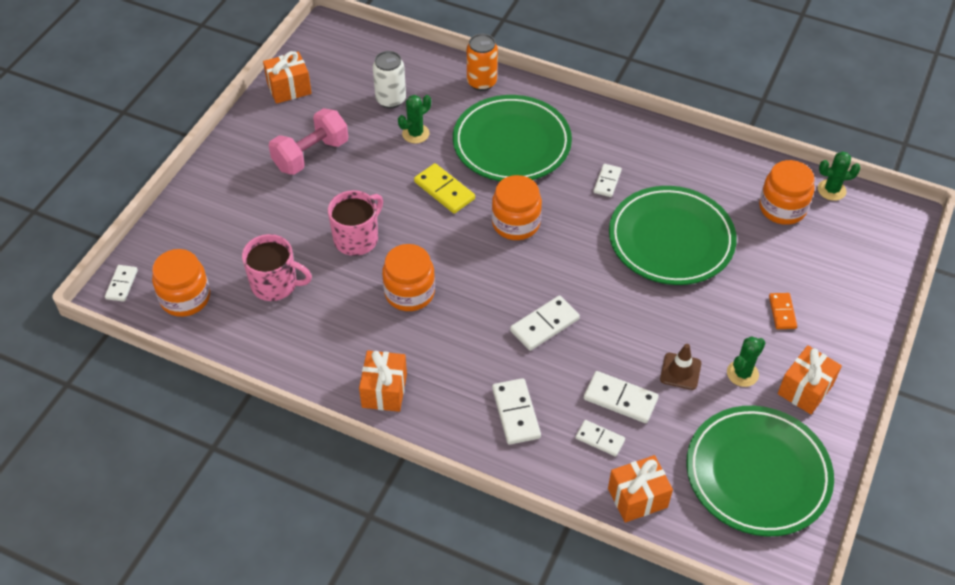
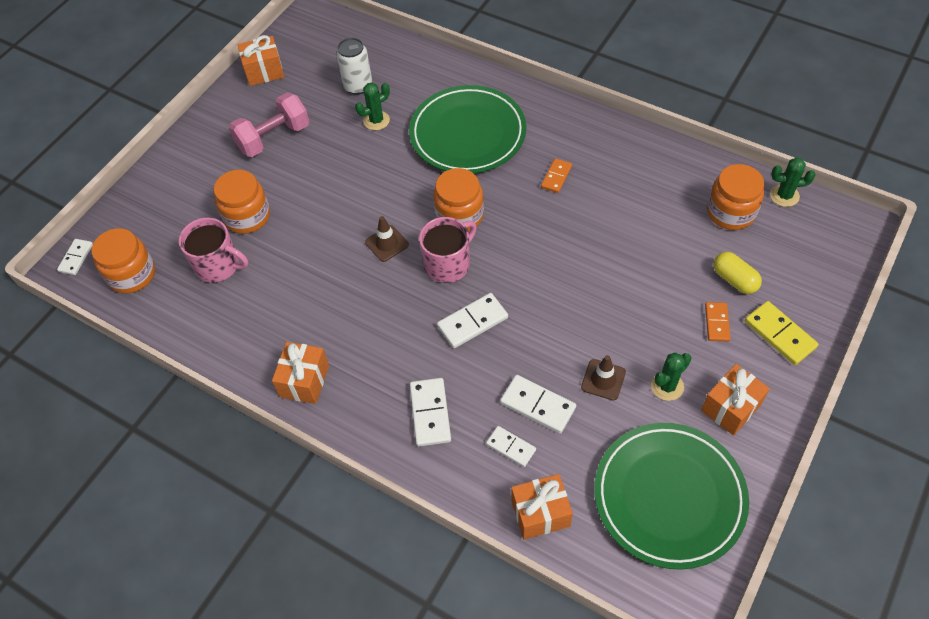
camera: 10 degrees right, 5 degrees up
pink mug [328,190,383,256] -> pink mug moved to [419,217,477,283]
orange jar [382,244,435,311] -> orange jar moved to [214,170,270,234]
yellow domino [414,163,475,214] -> yellow domino moved to [745,301,819,365]
orange can [467,34,498,91] -> none
white domino [593,164,622,197] -> orange domino [541,158,572,193]
green plate [609,186,737,285] -> none
none -> brown traffic cone [365,216,409,262]
none -> yellow capsule [713,252,762,294]

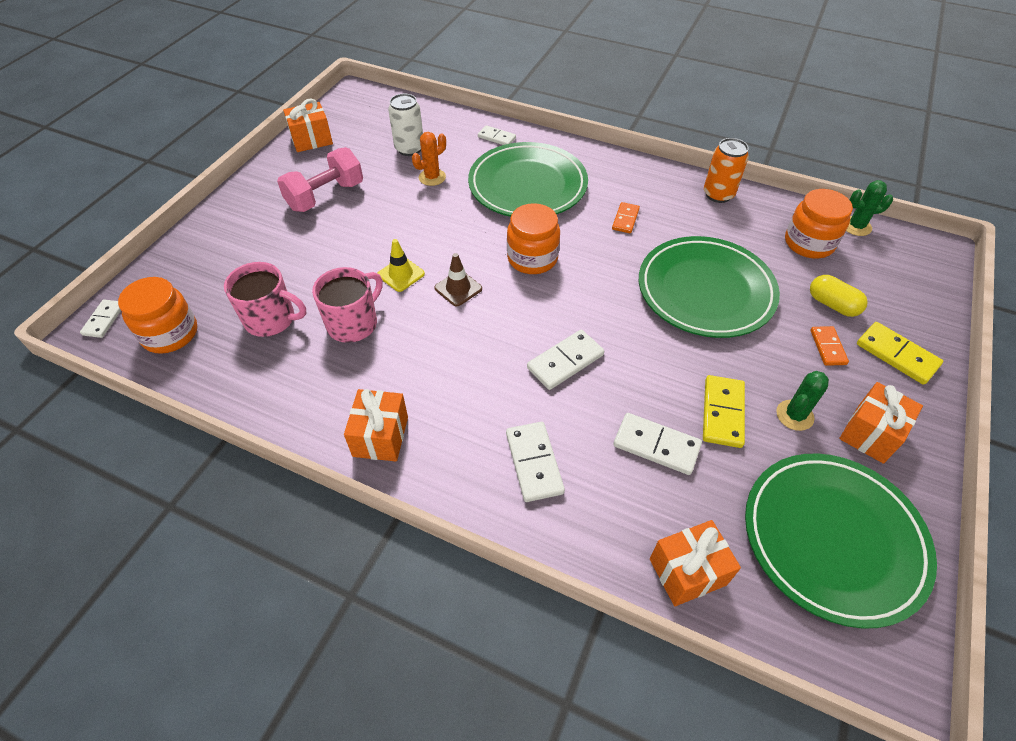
camera: 10 degrees left, 5 degrees down
orange jar [214,170,270,234] -> none
green cactus [355,82,390,130] -> orange cactus [412,132,446,186]
pink mug [419,217,477,283] -> pink mug moved to [312,267,383,343]
white domino [486,426,536,467] -> white domino moved to [478,125,516,145]
brown traffic cone [581,355,626,400] -> yellow domino [703,375,745,448]
none -> yellow traffic cone [377,239,425,292]
none -> green plate [639,236,780,338]
none -> orange can [704,138,749,203]

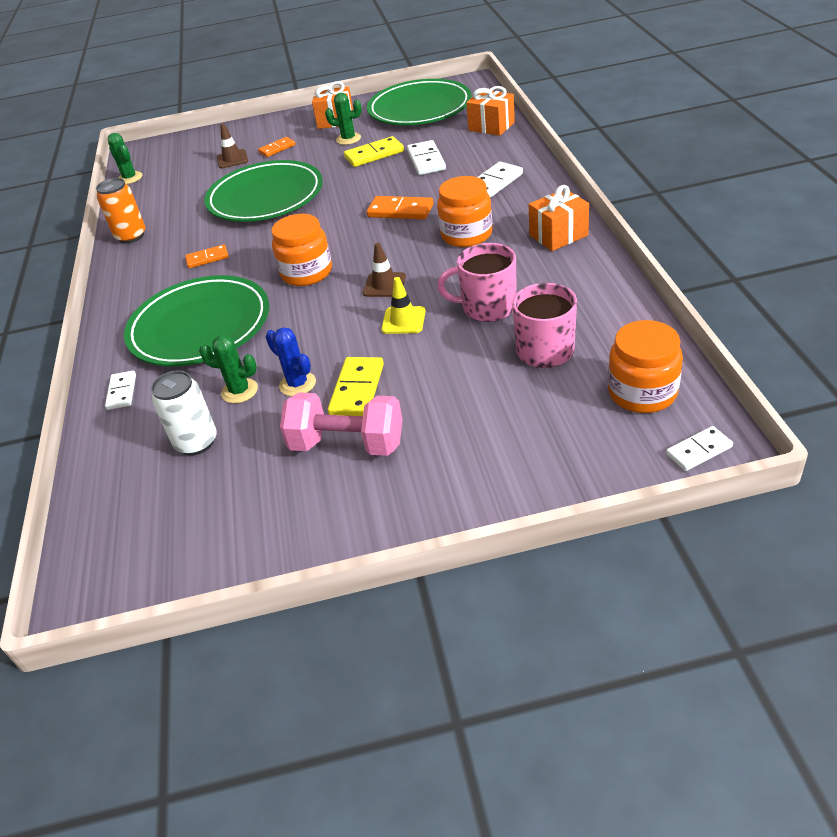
camera: 120 degrees left, 10 degrees down
orange gift [283,99,333,152] -> none
orange cactus [412,132,446,186] -> green cactus [199,335,258,403]
white domino [527,330,604,390] -> orange domino [367,196,434,219]
orange jar [785,189,853,258] -> orange jar moved to [437,176,492,247]
yellow capsule [810,275,868,317] -> brown traffic cone [217,123,248,169]
yellow domino [857,322,943,385] -> yellow domino moved to [328,357,384,416]
none -> blue cactus [266,327,316,396]

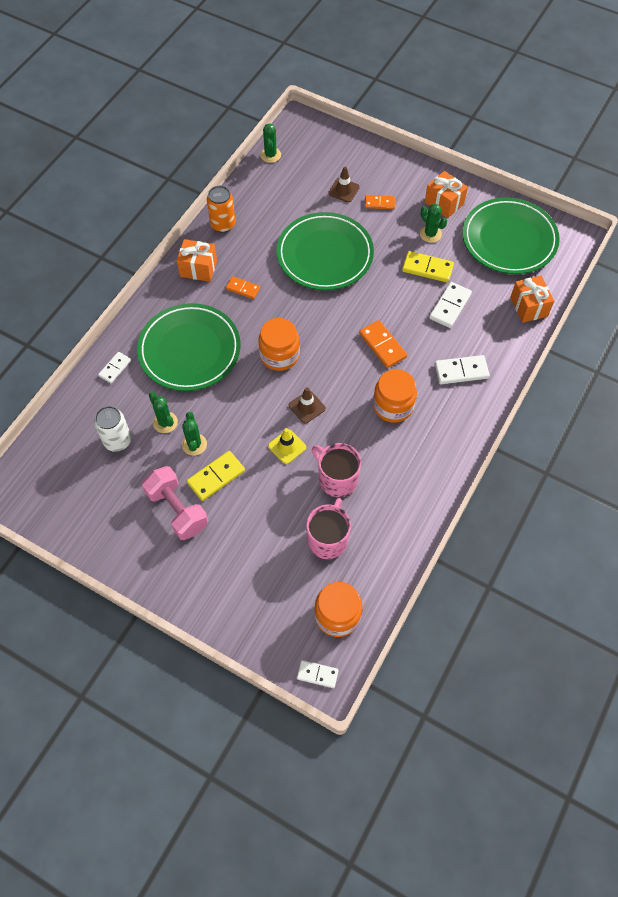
camera: 35 degrees right, 20 degrees up
blue cactus [266,327,316,396] -> green cactus [182,412,207,456]
orange gift [529,185,589,251] -> orange gift moved to [177,239,217,282]

